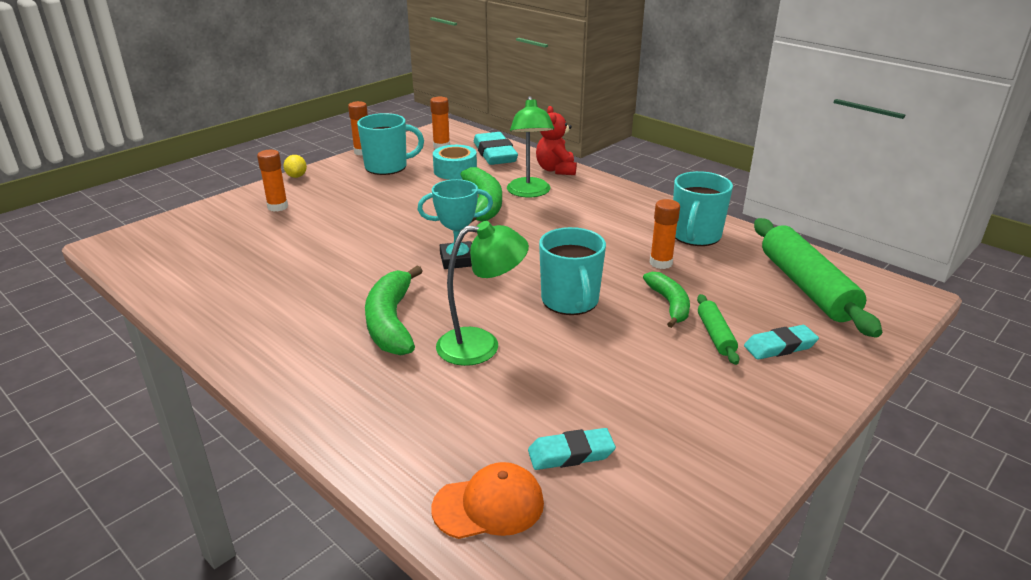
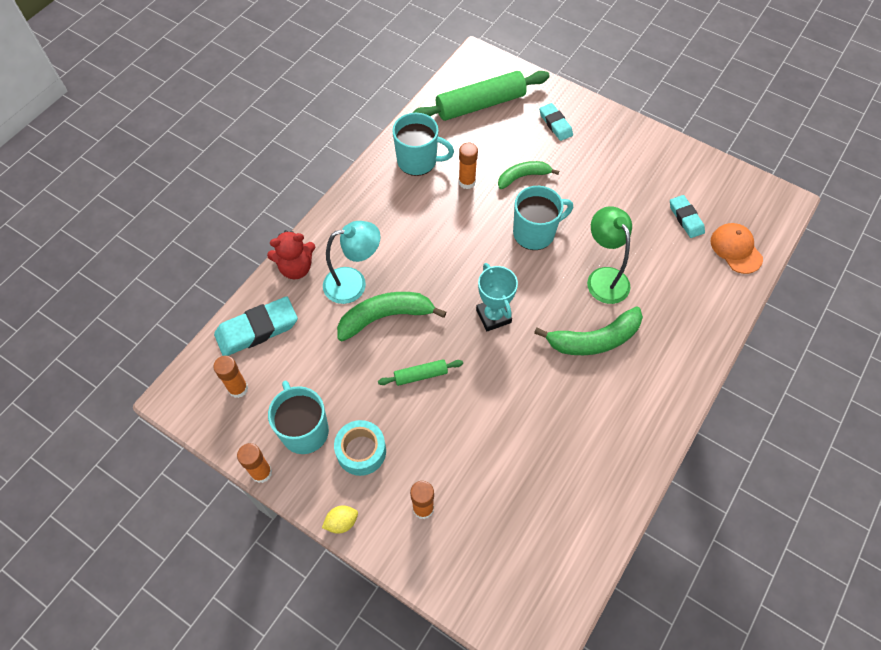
camera: 100 degrees left, 30 degrees up
turquoise tape [433,145,477,180] -> turquoise tape moved to [334,420,386,476]
green lamp [507,96,554,198] -> turquoise lamp [323,221,381,304]
green rolling pin [697,294,740,365] -> green rolling pin moved to [378,359,463,386]

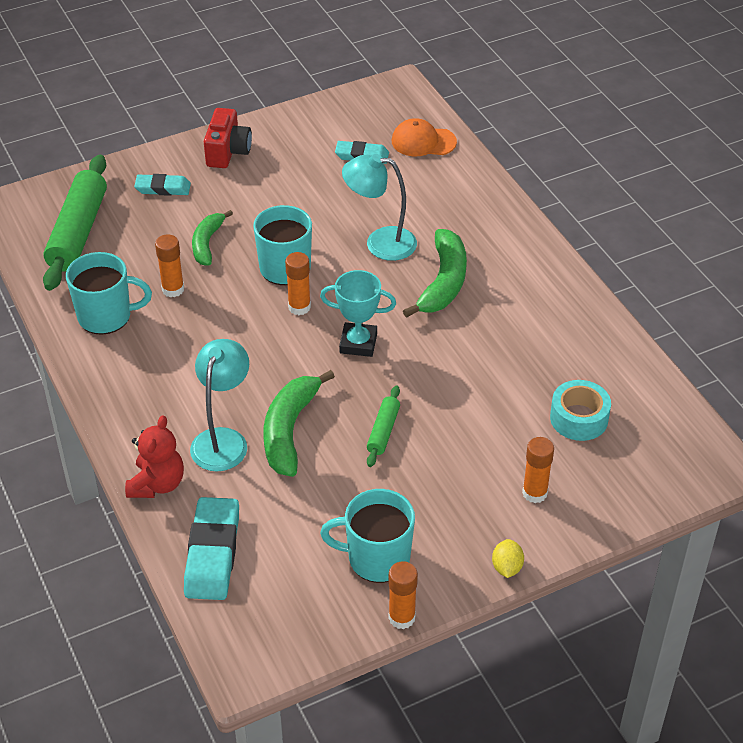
camera: 60 degrees left, 15 degrees down
orange glue stick [213,356,248,398] -> orange glue stick moved to [285,252,311,315]
turquoise tape [334,420,386,476] -> turquoise tape moved to [550,380,611,441]
turquoise mug [392,113,454,176] -> turquoise mug turned 45 degrees clockwise [66,252,152,335]
green lamp [587,206,632,304] -> turquoise lamp [342,154,417,261]
none -> red camera [204,108,252,168]

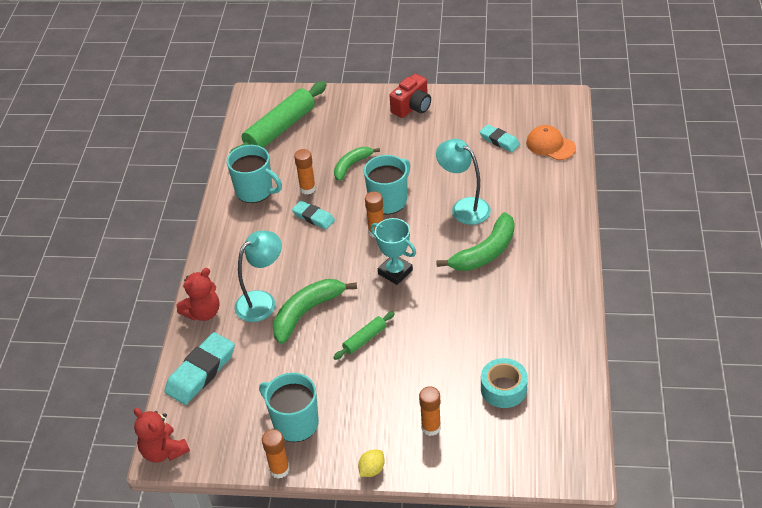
camera: 35 degrees right, 0 degrees up
turquoise eraser [134,174,191,196] -> turquoise eraser moved to [292,201,335,229]
none -> red teddy bear [134,408,190,463]

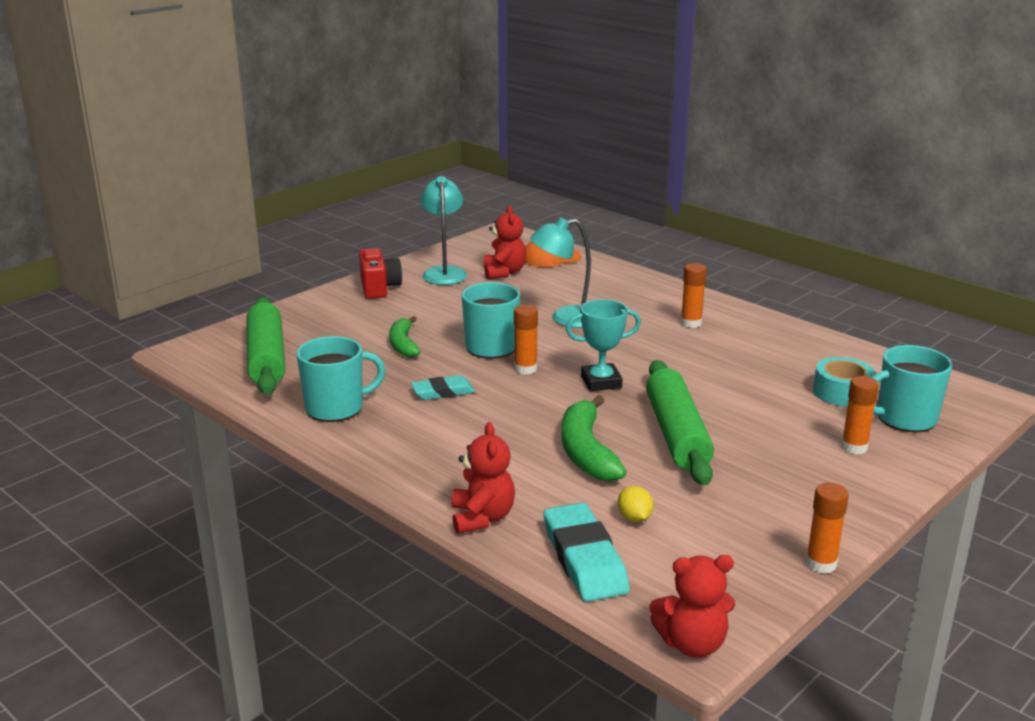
camera: 55 degrees left, 20 degrees down
turquoise lamp [235,231,282,322] -> turquoise lamp moved to [421,176,467,285]
turquoise mug [259,373,319,442] -> turquoise mug moved to [871,345,952,432]
orange glue stick [294,149,316,194] -> orange glue stick moved to [681,263,707,328]
green rolling pin [333,311,395,360] -> green rolling pin [646,360,714,485], size x2.07
yellow lemon [358,450,384,477] -> yellow lemon moved to [618,486,653,523]
green banana [436,212,515,271] -> none
turquoise eraser [480,124,520,152] -> red teddy bear [484,206,526,279]

